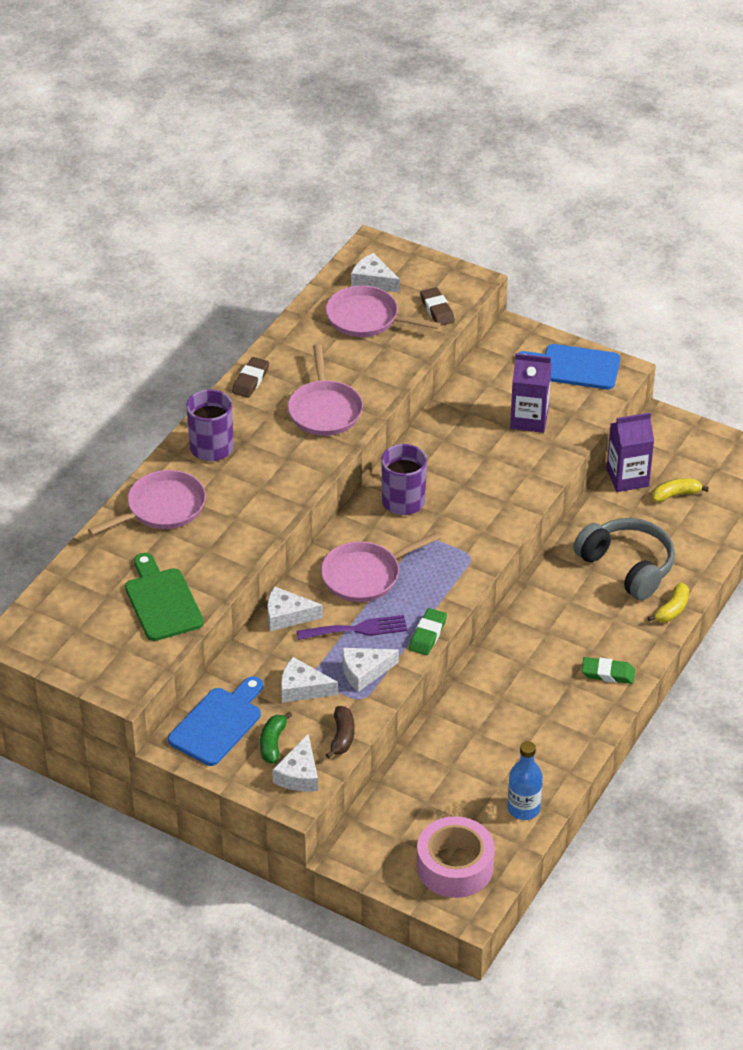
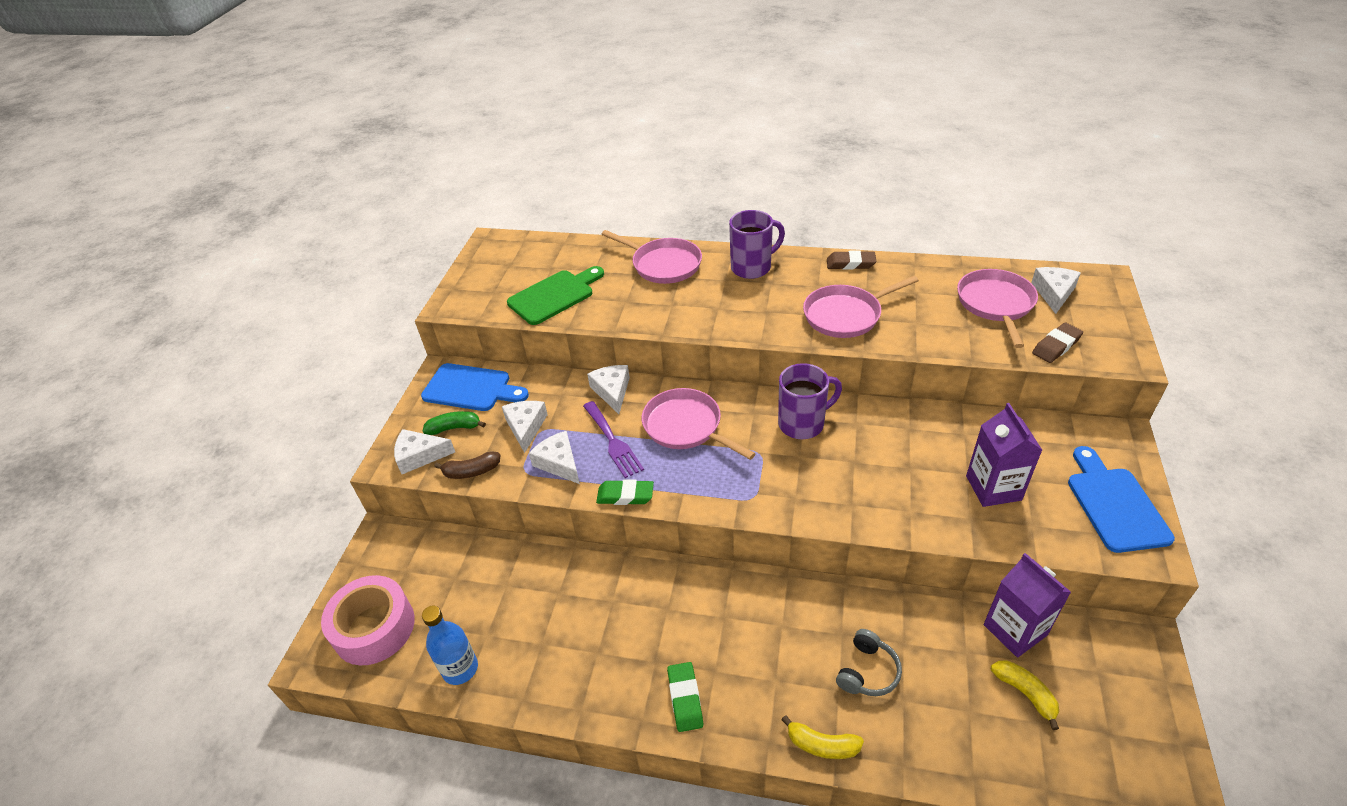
camera: 75 degrees right, 0 degrees up
grey headphones [573,518,675,600] -> grey headphones [836,629,902,696], size x0.54

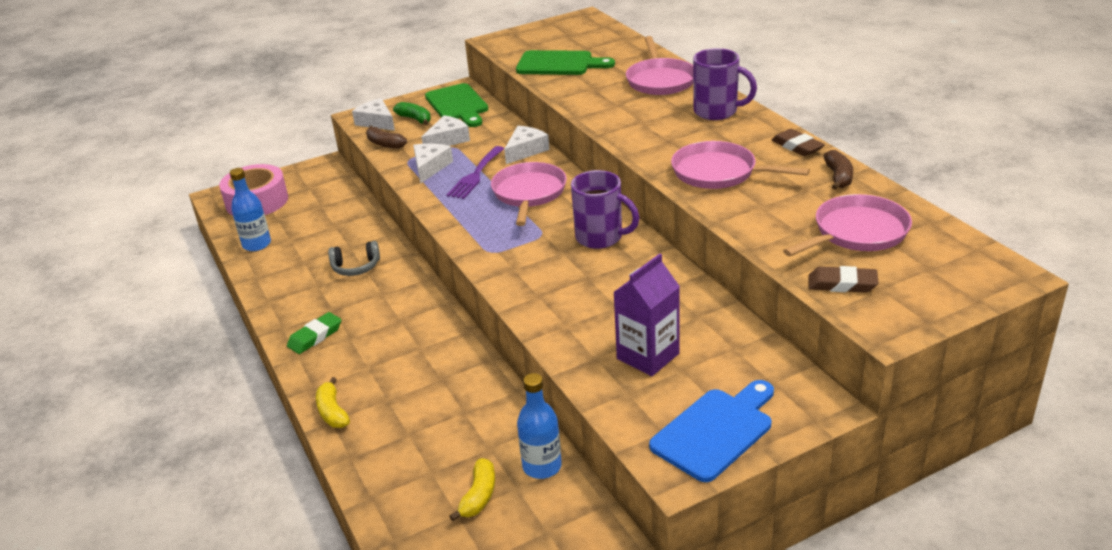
camera: 50 degrees right, 10 degrees down
blue cutting board [421,363,529,411] -> green cutting board [425,83,488,127]
green eraser [596,479,654,505] -> none
grey headphones [836,629,902,696] -> grey headphones moved to [328,241,380,276]
purple carton [984,553,1071,658] -> blue bottle [517,373,562,479]
white cheese [1031,267,1081,314] -> none
none -> brown banana [824,150,853,190]

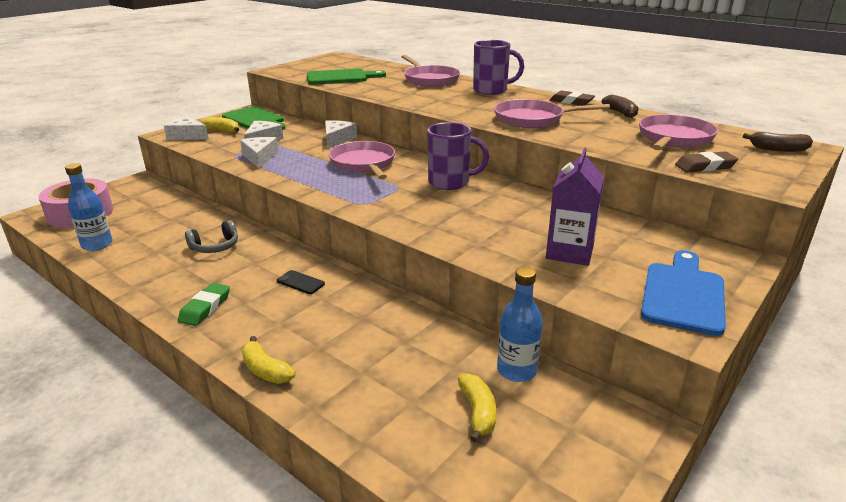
camera: 25 degrees left, 5 degrees down
brown banana [366,126,407,149] -> brown banana moved to [743,132,813,152]
green banana [393,102,431,125] -> yellow banana [200,117,239,132]
purple fork [447,146,504,199] -> none
none -> black phone [277,270,325,294]

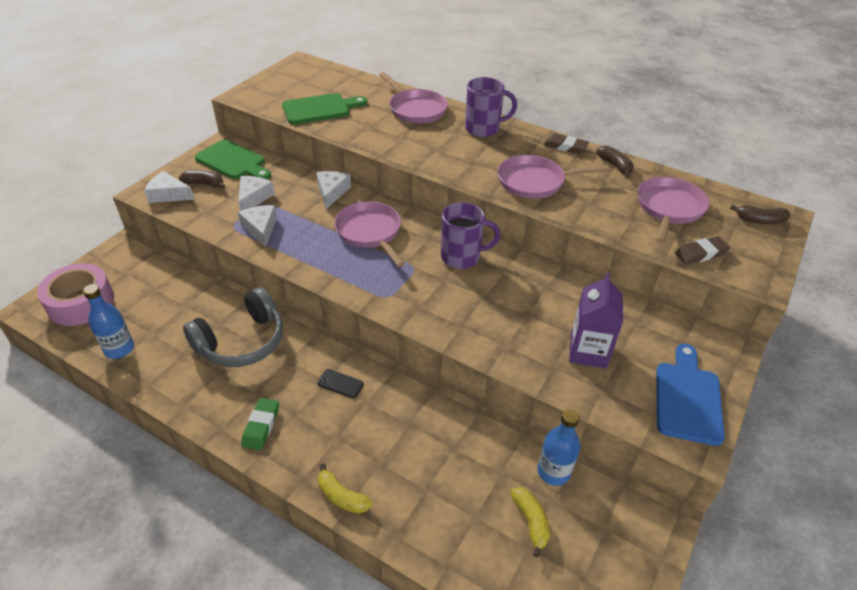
camera: 10 degrees left, 15 degrees up
grey headphones [185,220,238,253] -> grey headphones [183,287,283,367], size x1.87
yellow banana [200,117,239,132] -> brown banana [179,170,225,188]

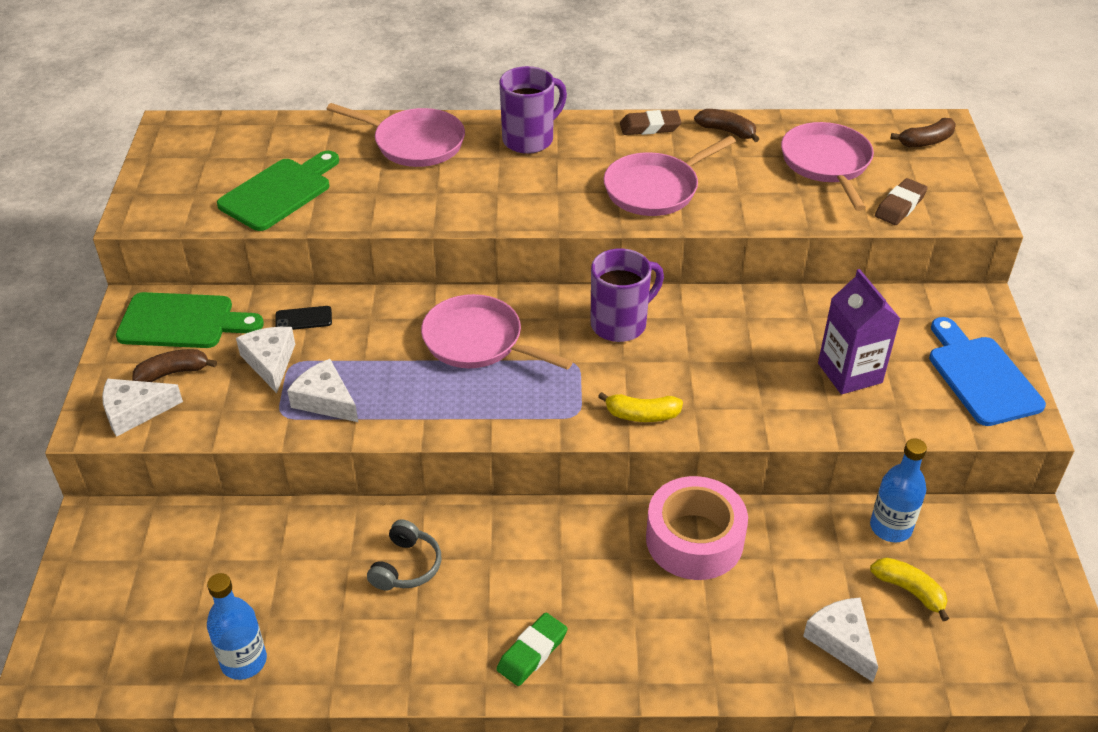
camera: 30 degrees left, 0 degrees up
pink tape [37,263,114,326] -> pink tape moved to [646,476,748,580]
grey headphones [183,287,283,367] -> grey headphones [367,519,441,590], size x0.54
green eraser [241,398,279,450] -> green eraser turned 60 degrees clockwise [497,613,568,686]
white cheese [316,171,351,209] -> white cheese moved to [803,598,878,682]
black phone [317,369,364,398] -> black phone moved to [275,306,332,330]
yellow banana [318,463,372,514] -> yellow banana moved to [598,392,683,422]

